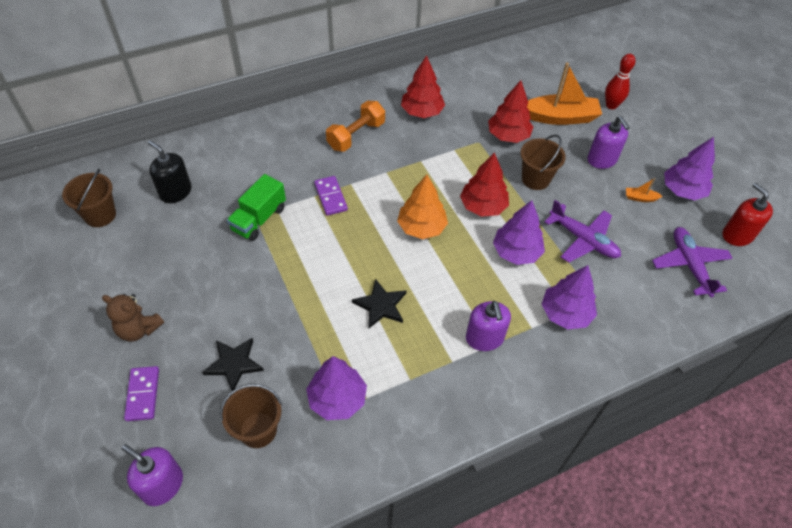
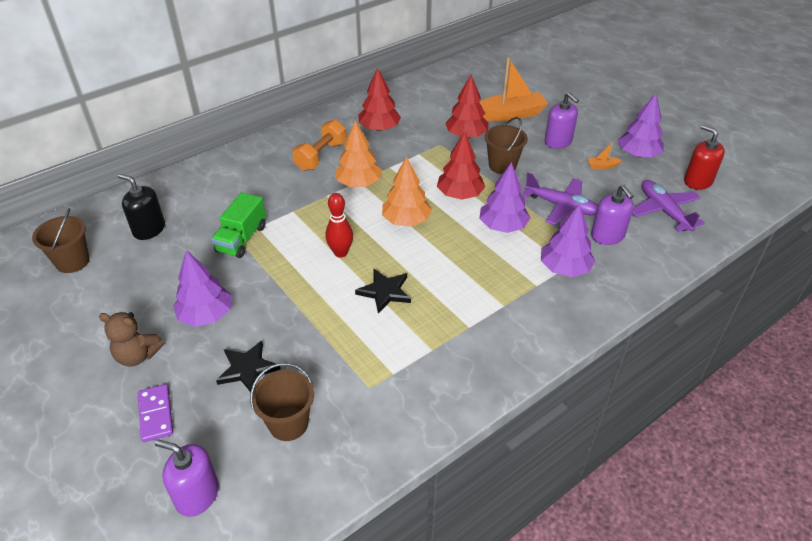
camera: 10 degrees left, 10 degrees down
purple tree [306,356,367,420] -> purple tree moved to [173,250,232,327]
purple domino [314,176,348,216] -> none
purple soap dispenser [466,301,511,351] -> purple soap dispenser moved to [591,185,634,245]
red bowling pin [605,54,635,109] -> red bowling pin moved to [325,193,353,258]
none -> orange tree [335,121,382,187]

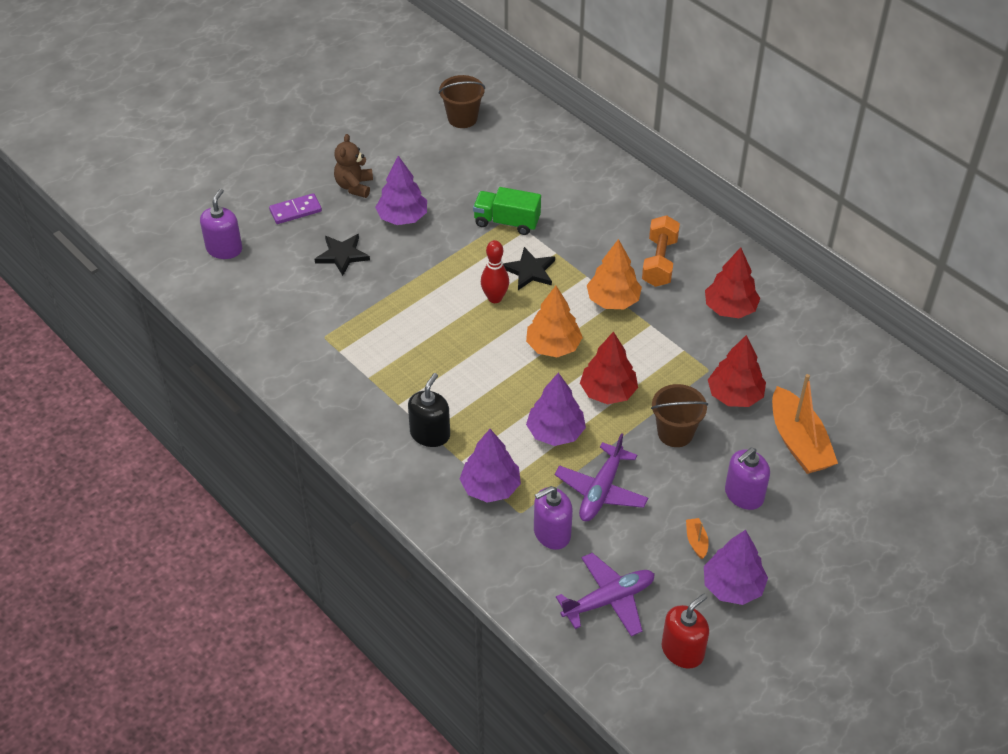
camera: 85 degrees right, 5 degrees up
black soap dispenser [118,174,165,240] -> black soap dispenser moved to [408,373,450,447]
brown bucket [250,363,314,441] -> none
orange dumbbell [292,119,346,171] -> orange dumbbell turned 75 degrees clockwise [642,215,680,287]
black star [355,269,411,314] -> black star moved to [503,247,555,290]

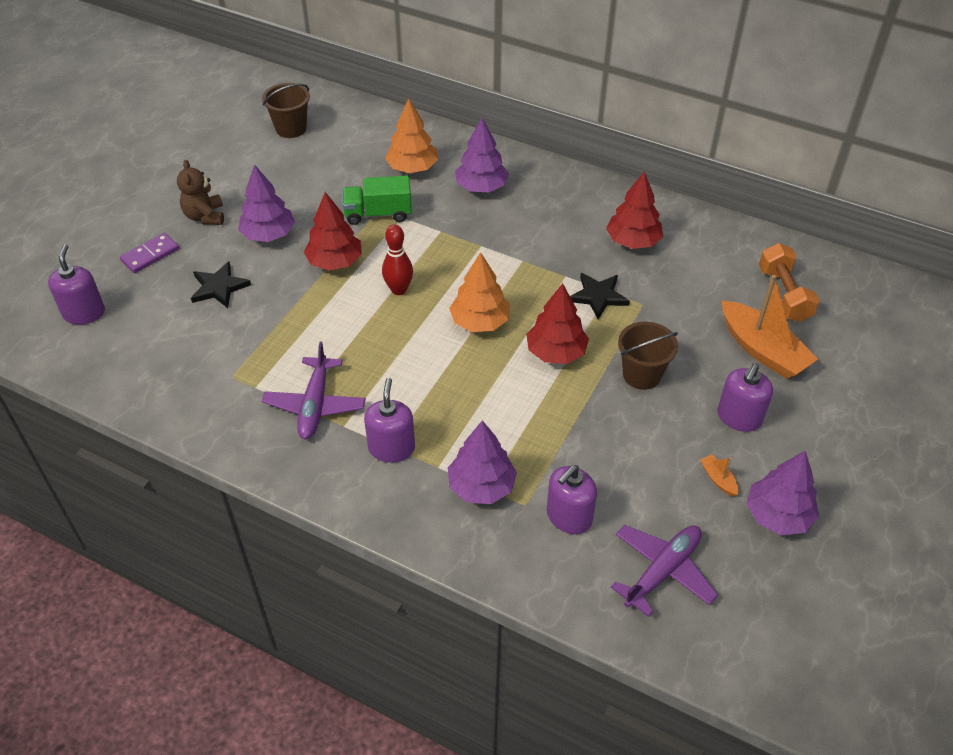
camera: 20 degrees left, 0 degrees up
black soap dispenser [408,373,450,447] -> purple soap dispenser [364,378,415,462]
black star [503,247,555,290] -> black star moved to [570,273,630,319]
purple tree [526,373,586,446] -> purple tree moved to [455,118,509,192]
purple plane [555,433,648,521] -> purple plane moved to [262,341,366,439]
orange tree [587,239,642,309] -> orange tree moved to [385,98,438,173]
orange dumbbell [642,215,680,287] -> orange dumbbell moved to [759,243,820,322]
red soap dispenser [662,594,709,669] -> none
red tree [708,335,766,407] -> red tree moved to [304,192,362,271]

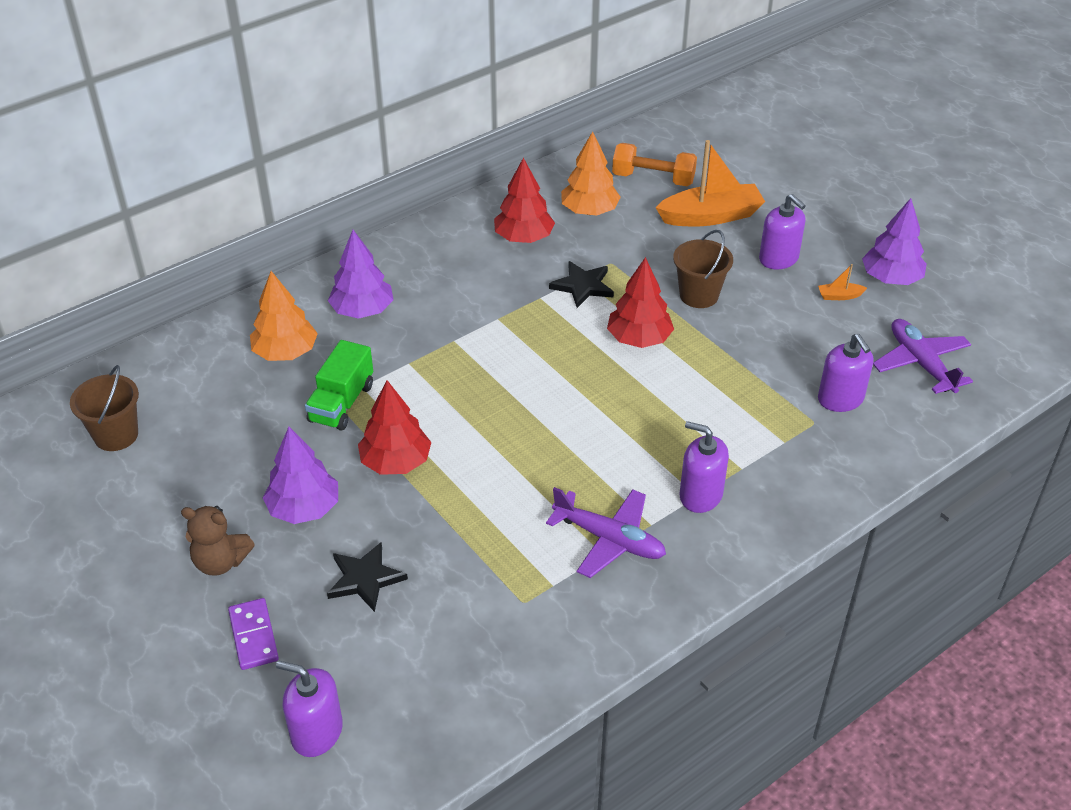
camera: 65 degrees left, 5 degrees down
red bowling pin [382,224,413,295] -> none
purple tree [448,420,517,504] -> none
orange tree [449,252,510,332] -> orange tree moved to [561,131,621,216]

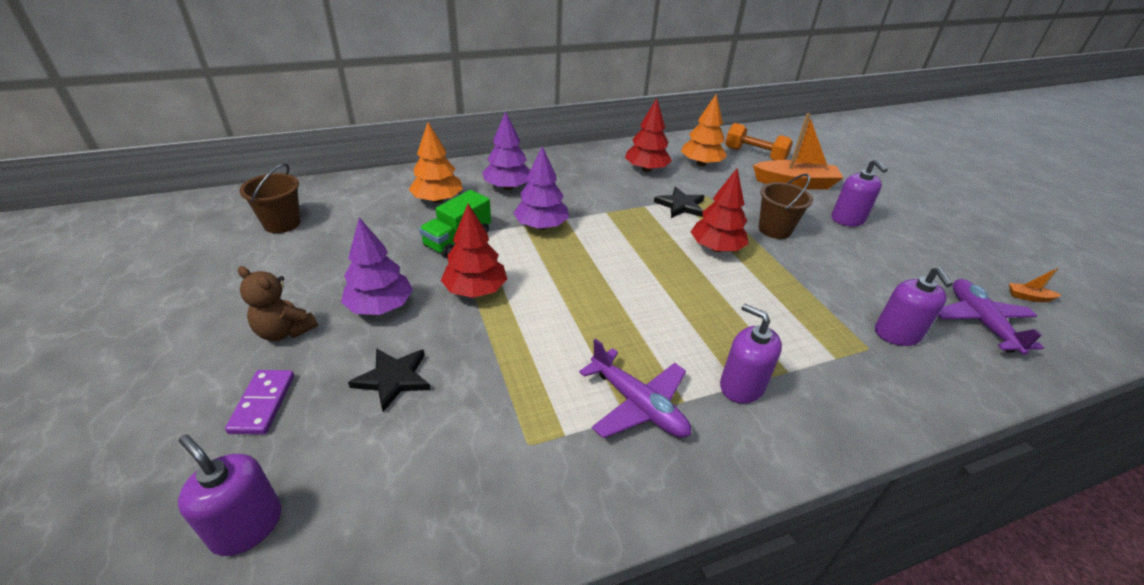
camera: 15 degrees right, 5 degrees down
orange boat [818,264,867,300] -> orange boat moved to [1009,268,1061,302]
purple tree [862,198,927,285] -> purple tree moved to [513,146,569,230]

